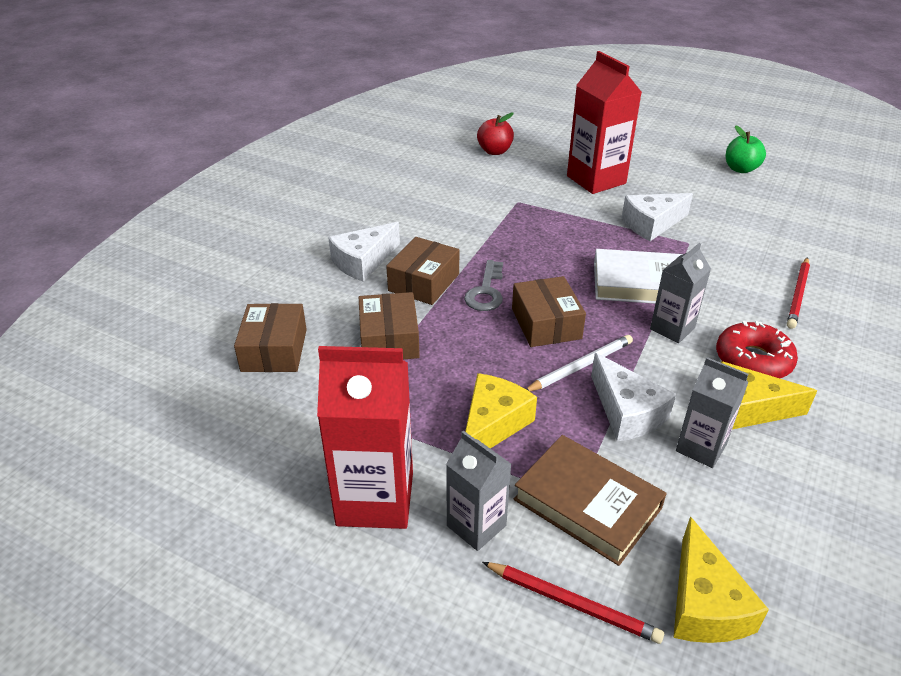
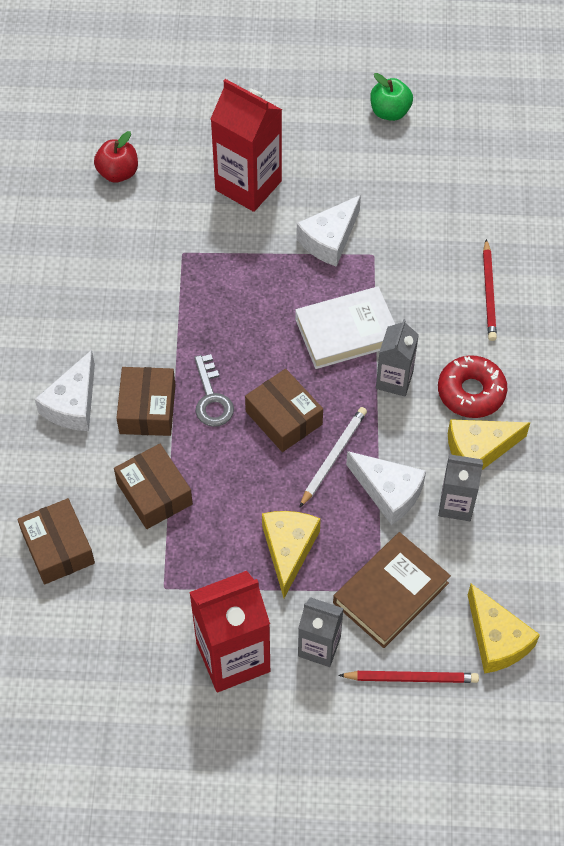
camera: 25 degrees left, 20 degrees up
brown book [514,435,667,566] -> brown book turned 60 degrees counterclockwise [333,532,451,648]

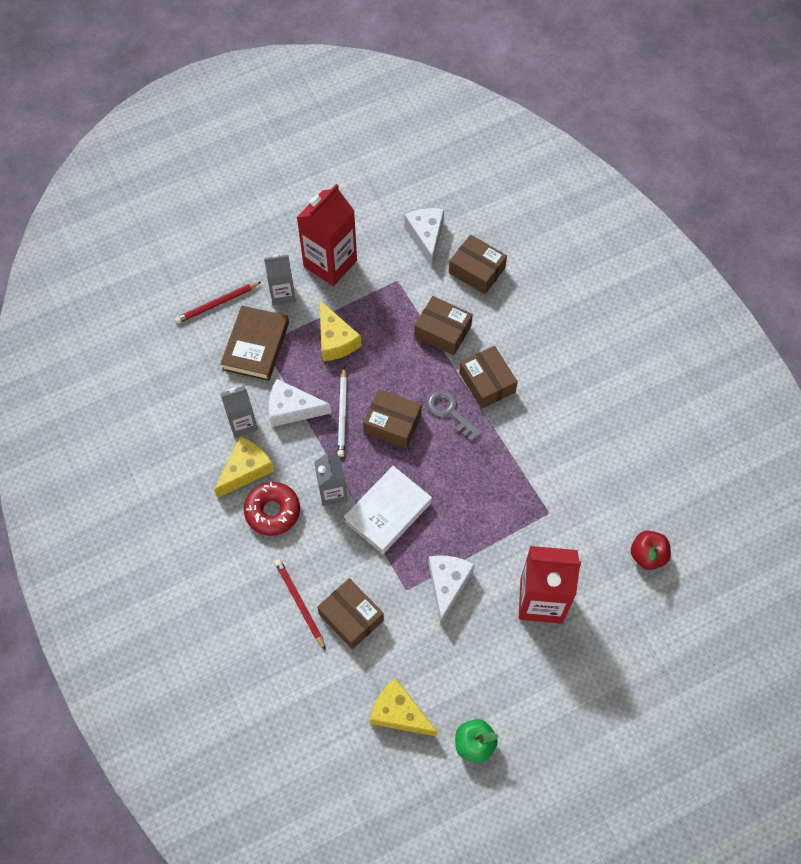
camera: 150 degrees right, 5 degrees up
white cheese [35,350,95,431] -> white cheese moved to [404,208,444,267]
yellow cheese [468,584,540,674] -> yellow cheese moved to [370,678,438,736]
none -> brown box [317,578,384,649]

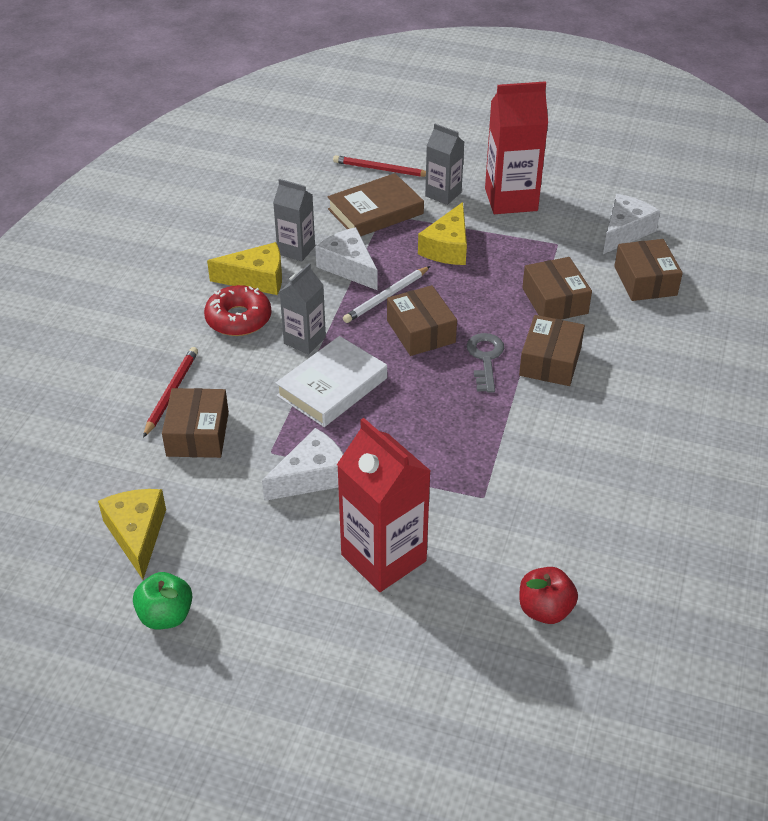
camera: 45 degrees right, 20 degrees down
white book [344,466,432,554] -> white book turned 45 degrees counterclockwise [276,336,387,427]

